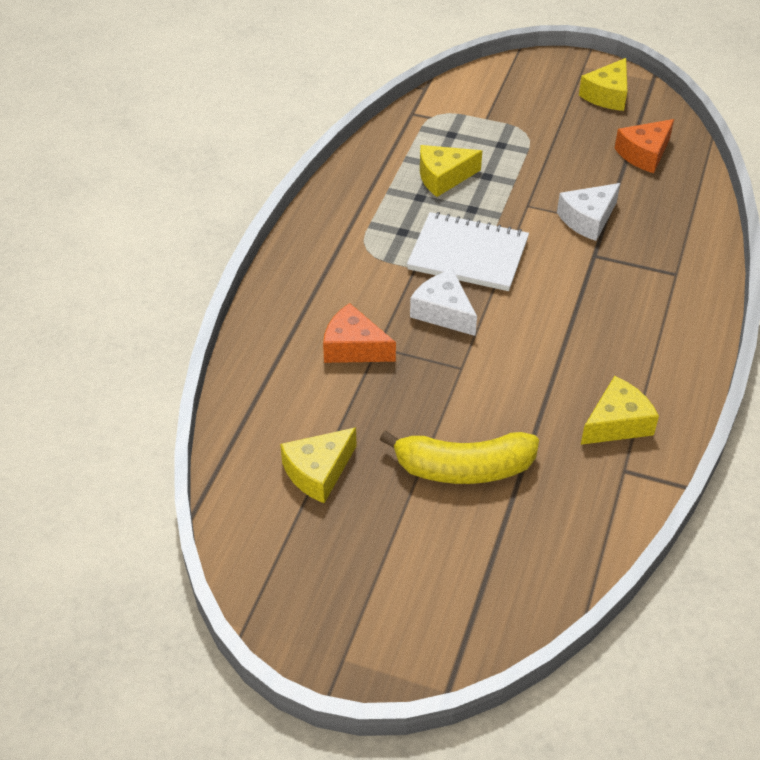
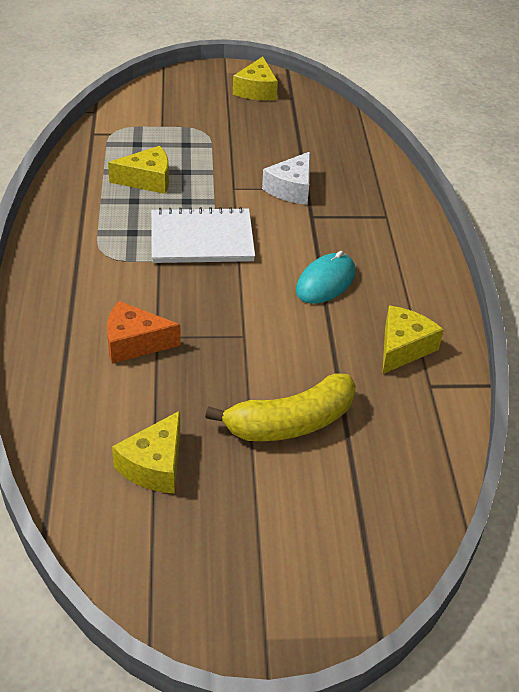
camera: 25 degrees left, 5 degrees down
white cheese [410,270,477,336] -> none
yellow cheese [420,145,482,197] -> yellow cheese turned 150 degrees counterclockwise [108,146,169,194]
orange cheese [614,119,674,173] -> none
none -> turquoise mouse [296,251,355,304]

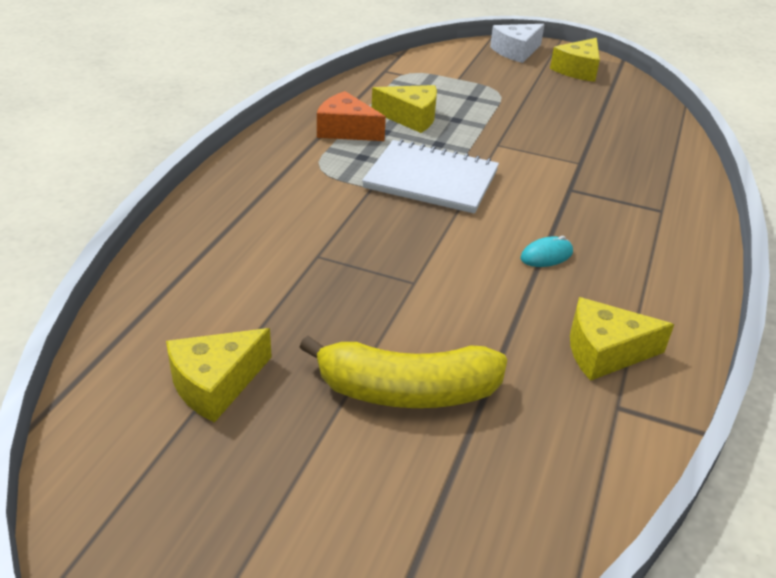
camera: 25 degrees right, 5 degrees down
orange cheese [107,301,181,363] -> orange cheese moved to [317,91,386,141]
white cheese [262,152,310,205] -> white cheese moved to [490,24,545,63]
turquoise mouse [296,251,355,304] -> turquoise mouse [521,236,573,267], size x0.60
yellow cheese [382,306,444,374] -> yellow cheese turned 150 degrees counterclockwise [570,297,674,381]

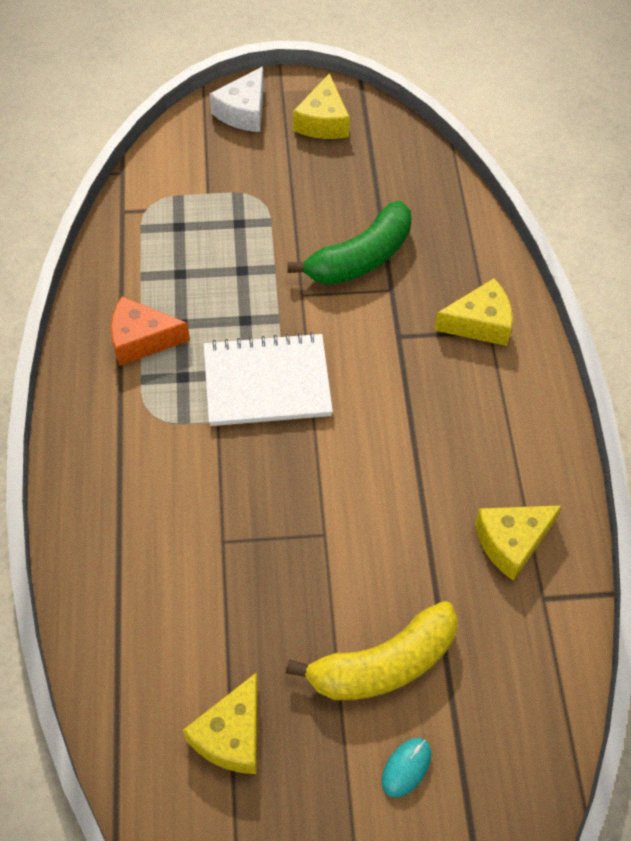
camera: 25 degrees left, 20 degrees up
yellow cheese [372,85,437,133] -> yellow cheese moved to [434,278,513,346]
turquoise mouse [521,236,573,267] -> turquoise mouse moved to [382,738,431,797]
none -> green banana [287,201,411,285]

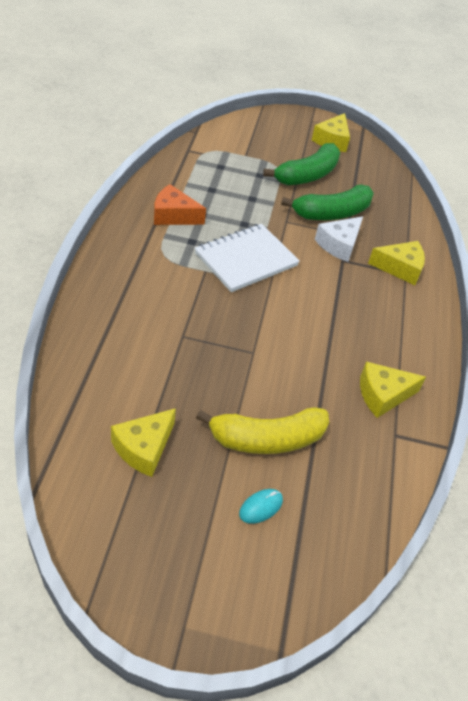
camera: 10 degrees right, 10 degrees down
white notebook [204,332,333,426] -> white notebook turned 45 degrees counterclockwise [195,224,300,292]
white cheese [210,67,264,132] -> white cheese moved to [315,216,363,262]
none -> green banana [263,143,340,185]

